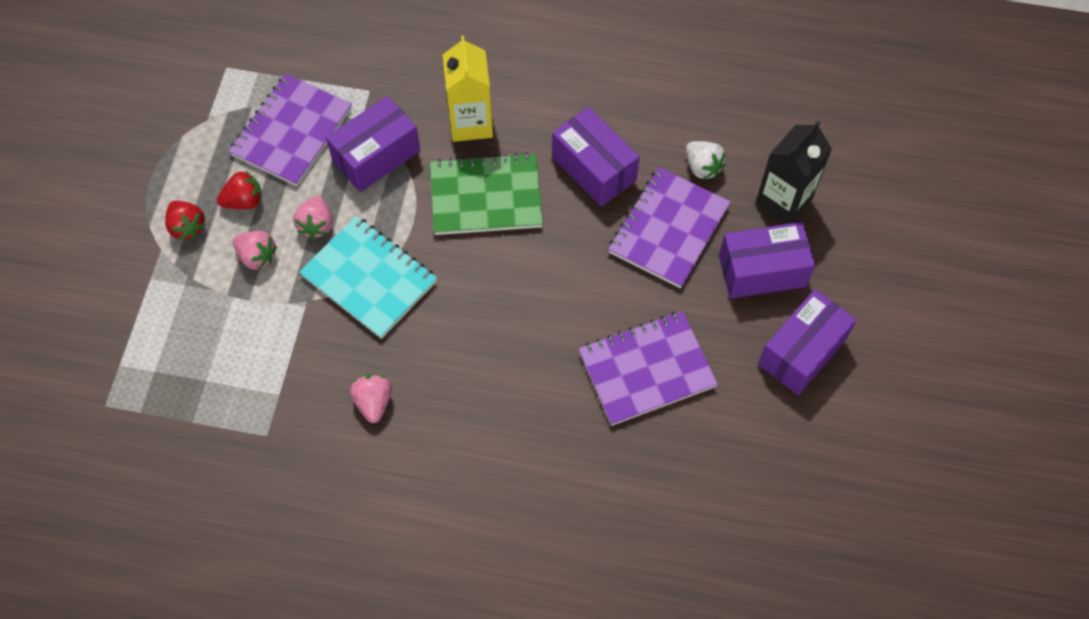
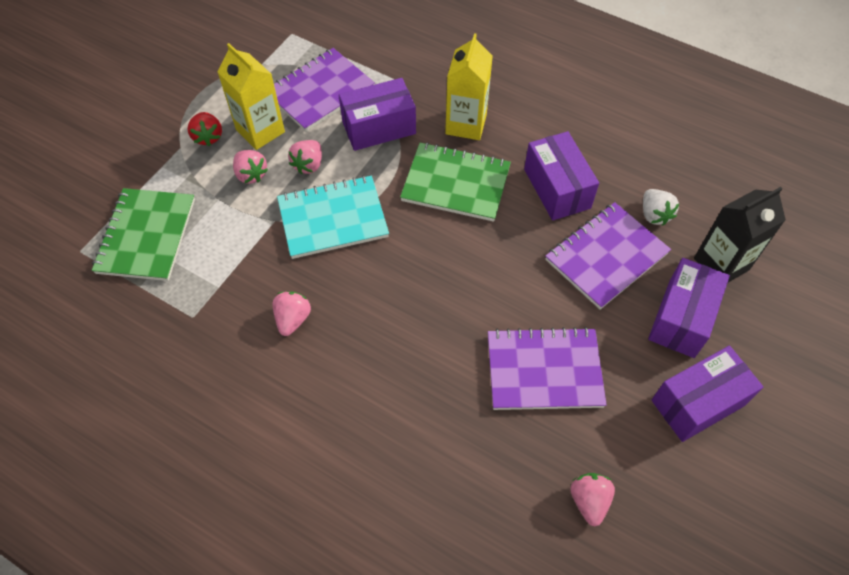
camera: 20 degrees right, 5 degrees down
red strawberry [217,171,262,209] -> yellow carton [217,43,285,150]
turquoise notebook [299,216,437,339] -> turquoise notebook turned 75 degrees counterclockwise [277,175,389,259]
purple box [719,222,815,299] -> purple box turned 75 degrees counterclockwise [648,258,730,358]
none -> green notebook [92,188,195,281]
none -> pink strawberry [570,473,615,526]

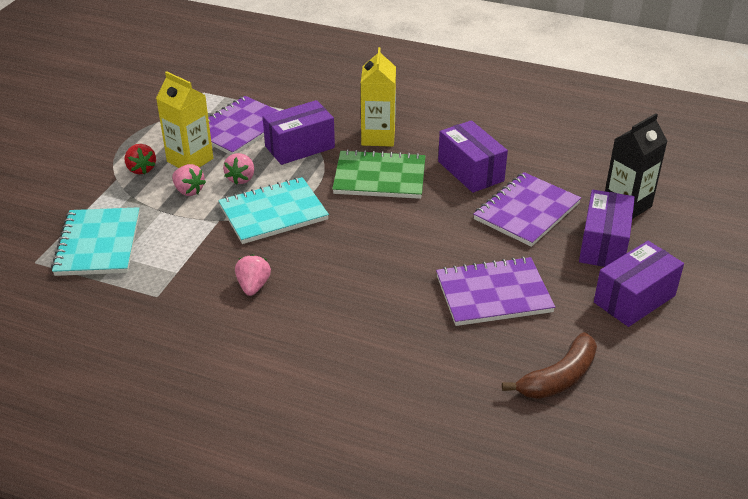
camera: 10 degrees left, 20 degrees down
green notebook [92,188,195,281] -> turquoise notebook [51,207,140,276]
pink strawberry [570,473,615,526] -> brown banana [502,332,597,399]
white strawberry [643,189,679,226] -> none

